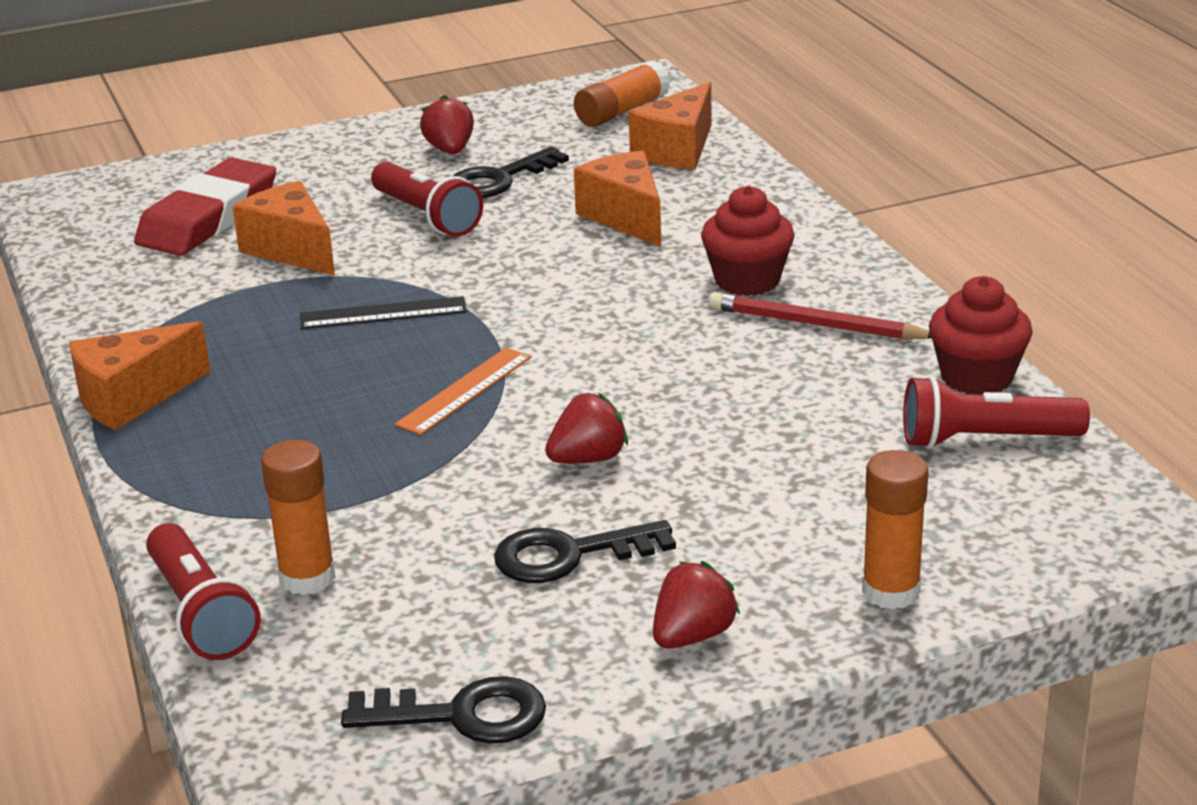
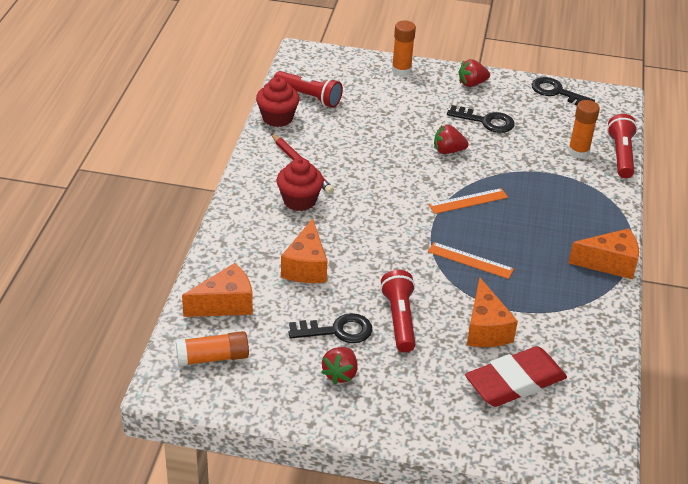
camera: 150 degrees left, 10 degrees up
black ruler [300,296,467,329] -> orange ruler [428,242,514,279]

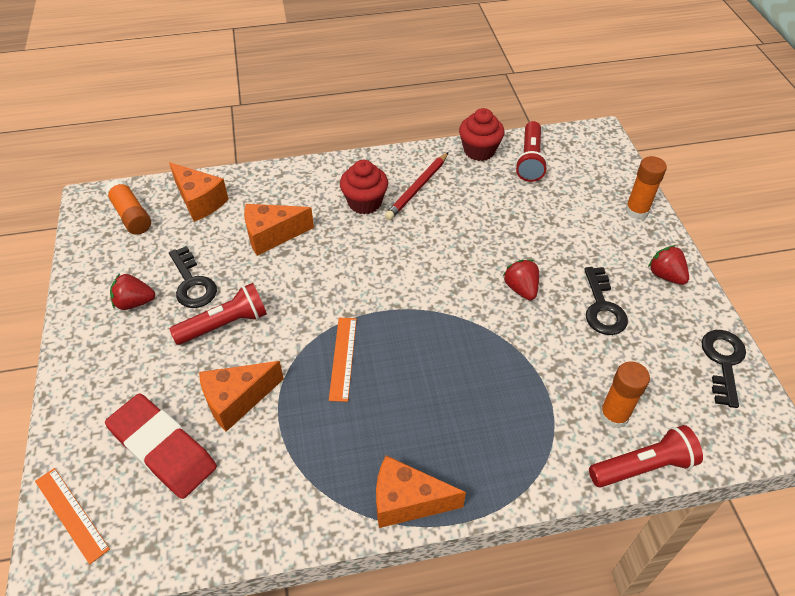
camera: 70 degrees right, 10 degrees up
orange ruler [428,188,508,214] -> orange ruler moved to [35,468,110,564]
orange cheese [568,228,639,279] -> orange cheese turned 120 degrees clockwise [376,455,466,528]

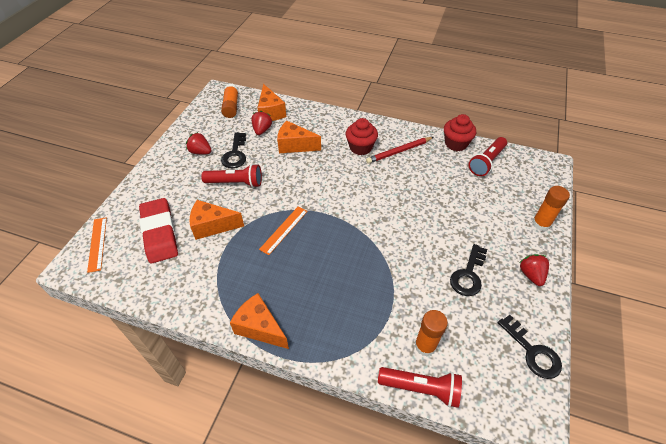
camera: 30 degrees right, 0 degrees up
red strawberry [503,259,539,300] -> red strawberry moved to [251,111,272,135]
black key [701,330,746,408] -> black key turned 105 degrees clockwise [498,314,562,379]

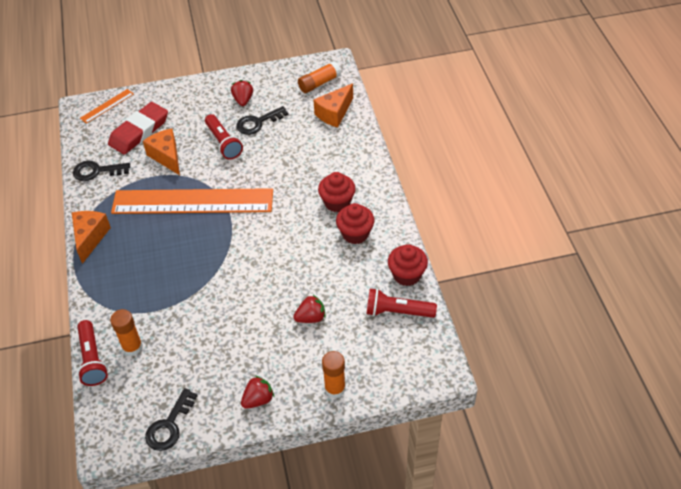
camera: 60 degrees right, 0 degrees up
red strawberry [251,111,272,135] -> red strawberry moved to [293,295,326,323]
orange ruler [259,207,308,255] -> orange ruler [111,188,273,214], size x2.47
orange cheese [277,121,321,153] -> none
red pencil [366,137,434,164] -> red cupcake [336,203,375,244]
black key [450,244,487,296] -> black key moved to [73,161,130,181]

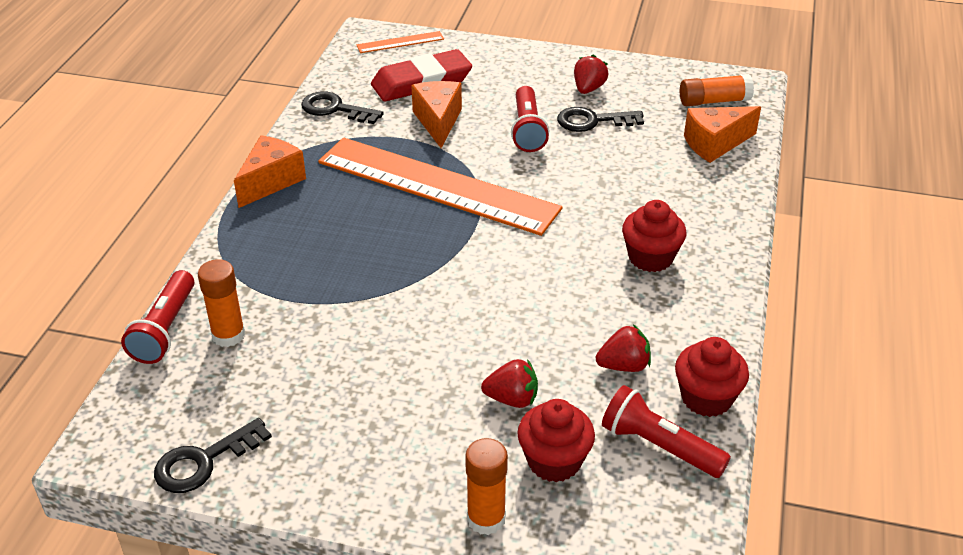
camera: 25 degrees right, 10 degrees down
red strawberry [241,376,274,409] -> red strawberry moved to [596,324,651,372]
red cupcake [336,203,375,244] -> red cupcake moved to [517,399,595,482]

